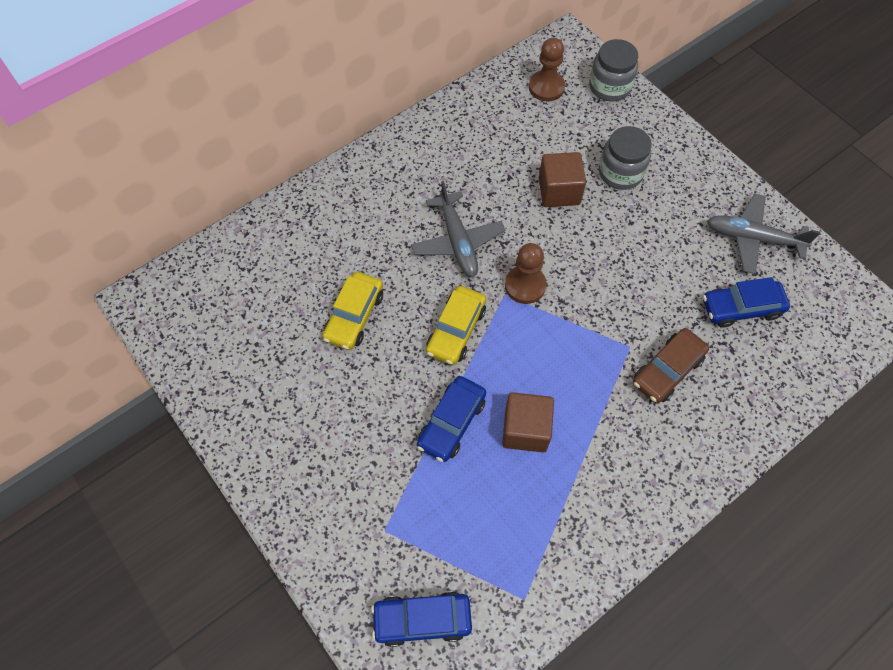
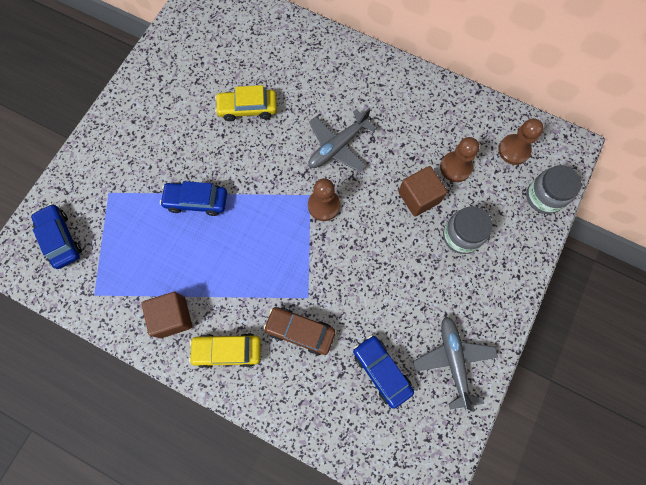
camera: 65 degrees right, 10 degrees up
yellow car [426,286,486,365] -> yellow car moved to [189,333,261,368]
brown cube [502,392,554,452] -> brown cube moved to [141,292,192,338]
none -> brown pawn [440,137,479,182]

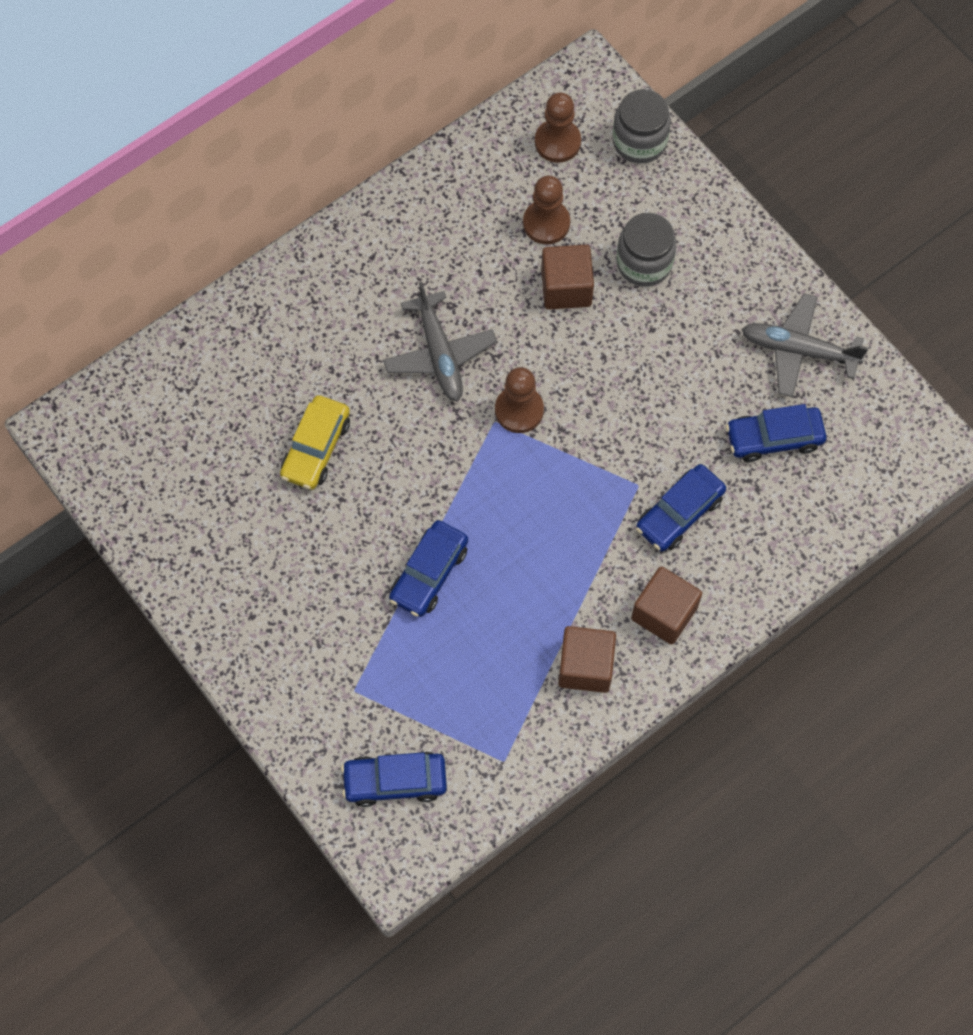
camera: 65 degrees left, 5 degrees down
yellow car [189,333,261,368] -> brown cube [631,566,702,644]
brown car [263,307,336,355] -> blue car [636,464,726,552]

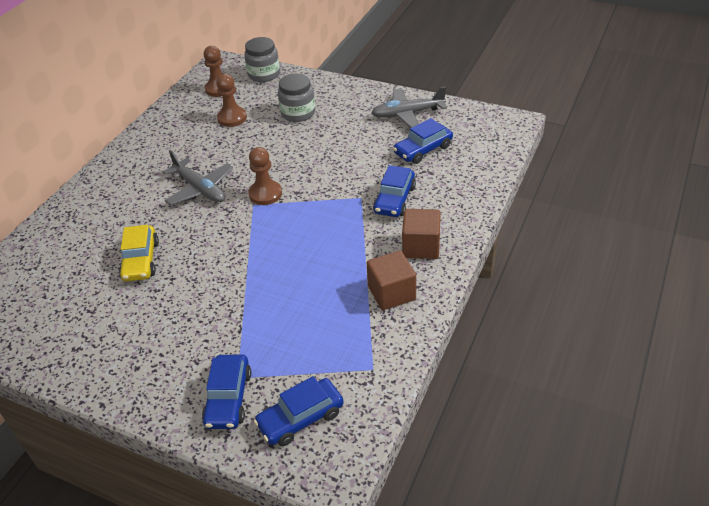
camera: 25 degrees left, 25 degrees down
blue car [389,520,468,617] -> blue car moved to [202,355,251,429]
brown cube [541,245,594,310] -> none

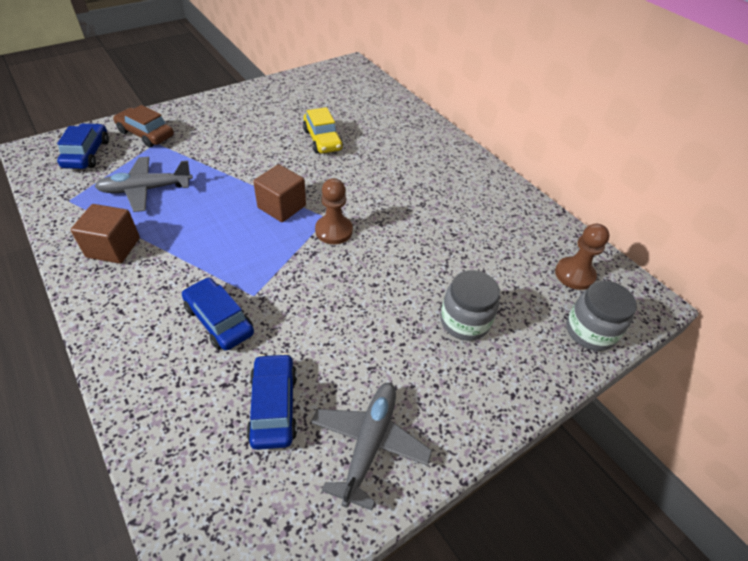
camera: 115 degrees right, 5 degrees up
yellow car [119,225,159,282] -> yellow car turned 135 degrees counterclockwise [303,107,343,154]
grey plane [163,150,233,205] -> grey plane moved to [94,157,193,212]
blue car [202,355,251,429] -> brown car [113,105,174,147]
brown pawn [216,74,247,127] -> none
brown cube [402,209,441,259] -> brown cube moved to [253,164,306,222]

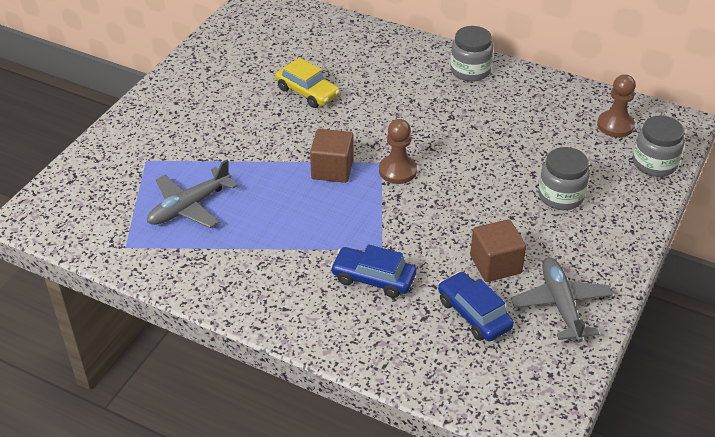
camera: 25 degrees left, 5 degrees down
blue car [57,123,109,169] -> none
brown cube [71,204,140,264] -> brown cube moved to [470,219,526,282]
brown car [113,105,174,147] -> none
none -> grey jar [450,26,493,82]

